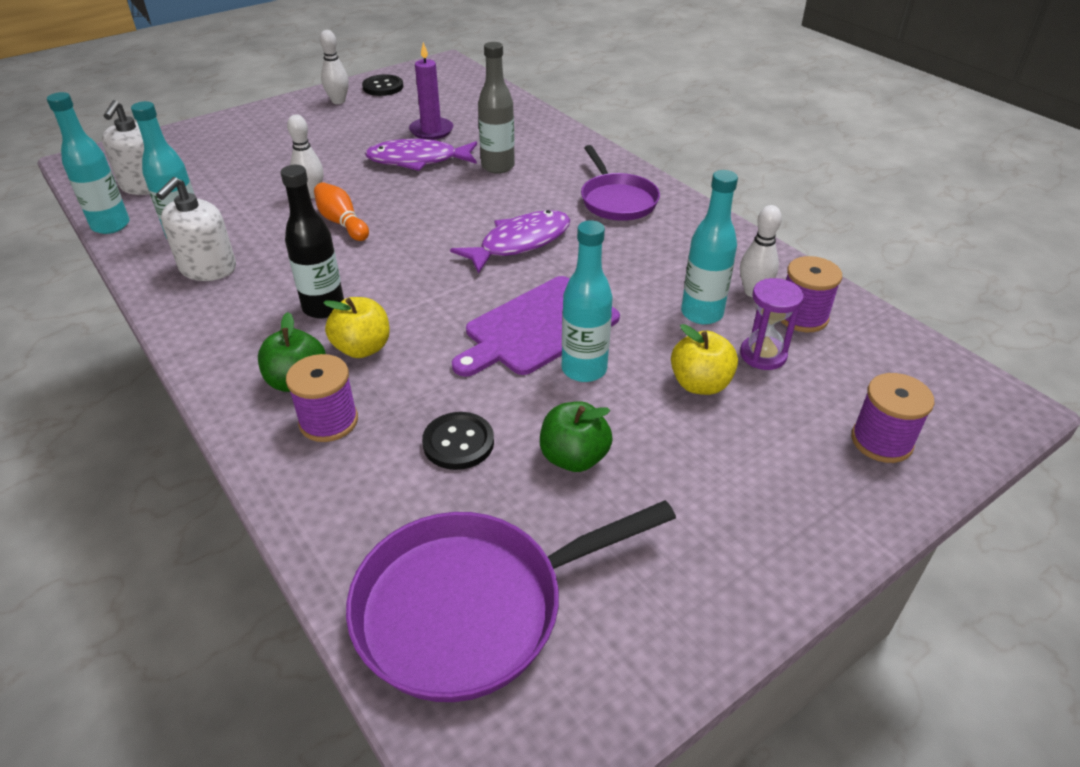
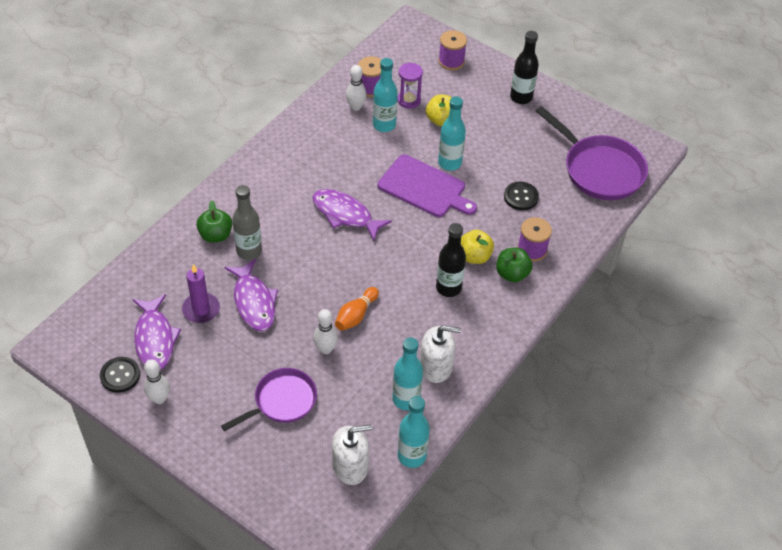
camera: 110 degrees left, 10 degrees up
green apple [540,402,613,472] -> green apple moved to [196,200,232,242]
purple pan [581,145,660,221] -> purple pan moved to [221,368,317,431]
none -> purple fish [133,294,181,370]
none -> black bottle [510,31,539,104]

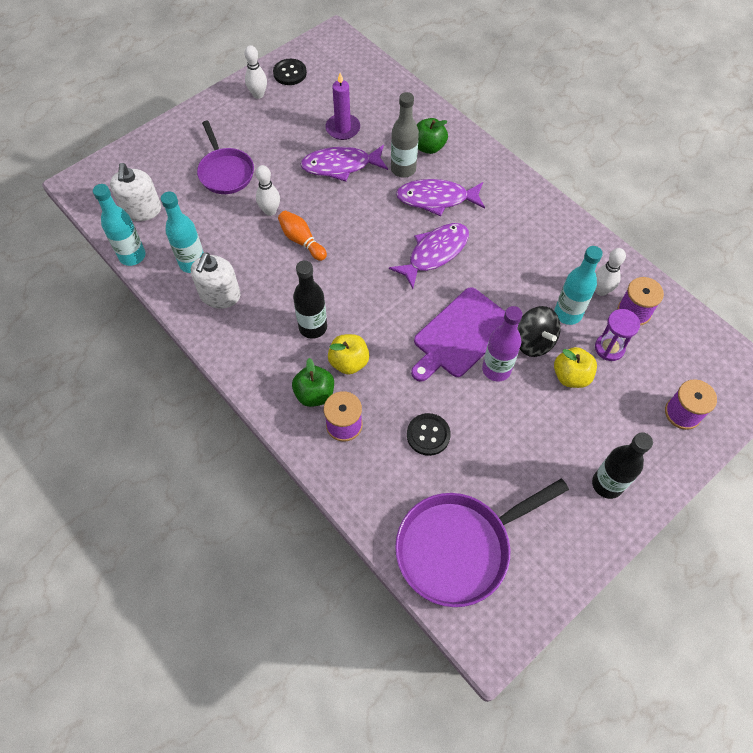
camera: 105 degrees right, 10 degrees up
purple fish [133,294,181,370] -> purple fish moved to [396,179,485,216]
turquoise bottle [438,96,466,171] -> purple bottle [482,306,523,382]
none -> black spinning top [517,306,561,357]

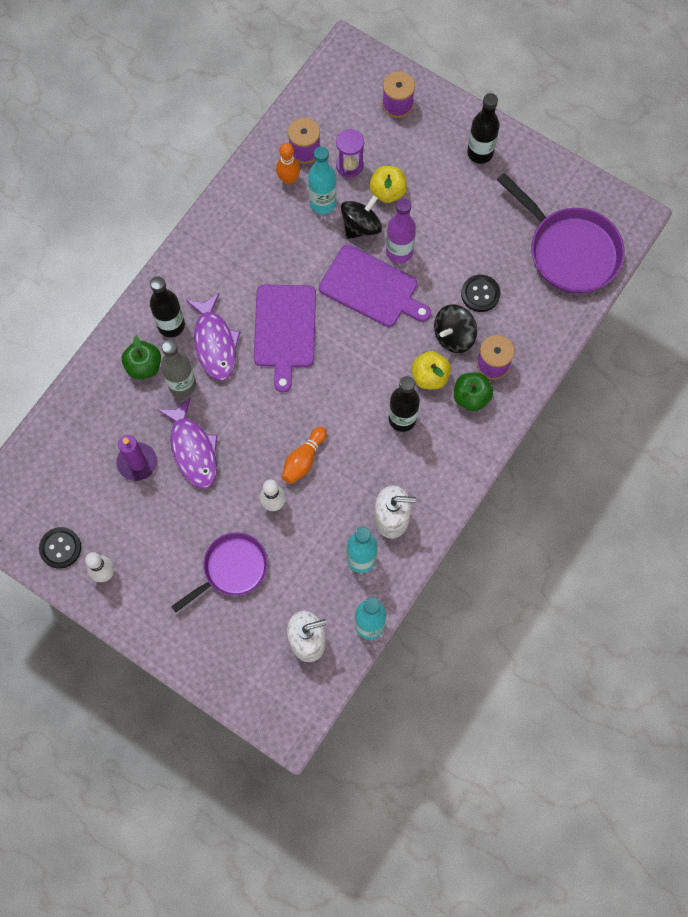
camera: 105 degrees left, 10 degrees up
purple fish [389,223,469,289] -> purple cutting board [254,285,316,393]
white bowling pin [595,248,626,296] -> orange bowling pin [276,143,300,185]
none -> black bottle [150,276,185,337]
none -> black spinning top [434,305,477,353]

